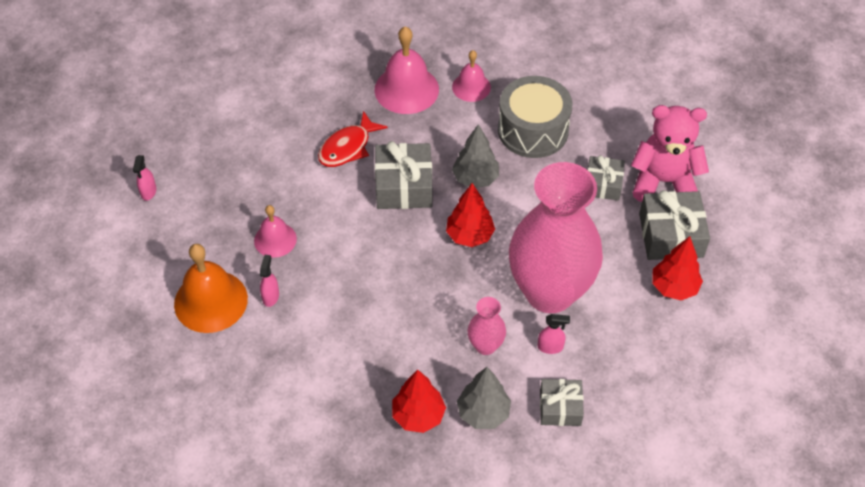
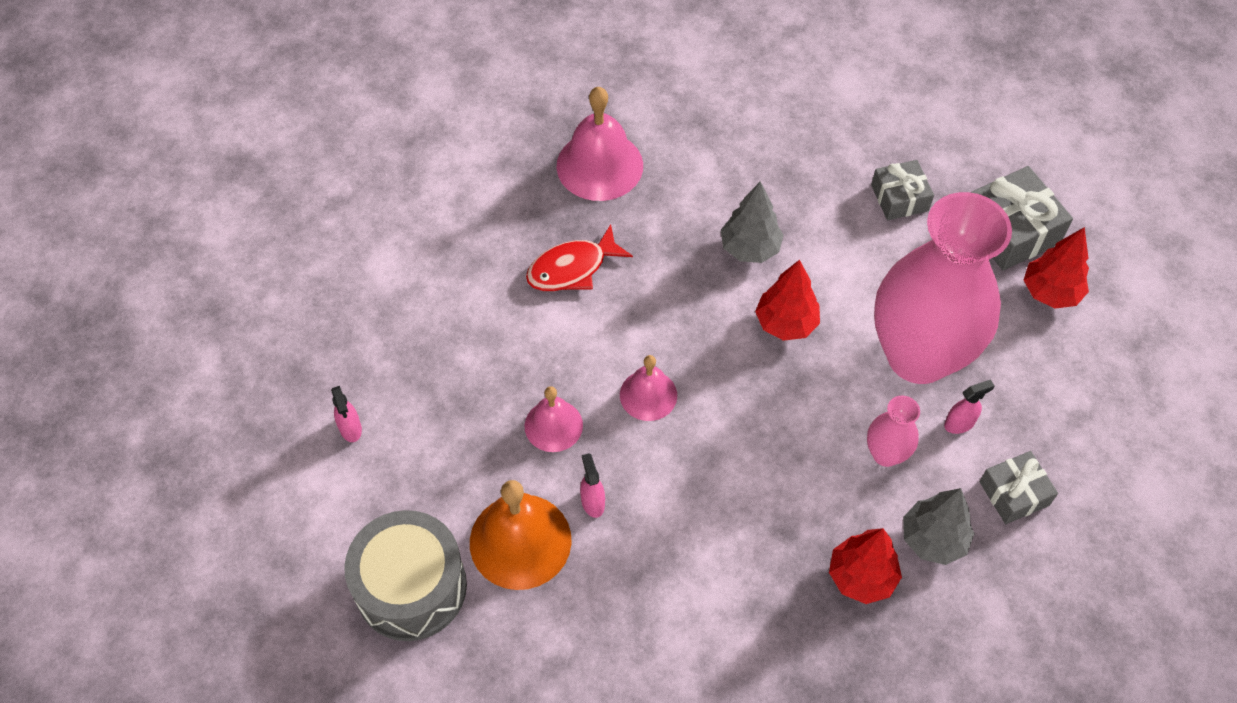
camera: 25 degrees left, 5 degrees up
red fish [318,111,388,167] -> red fish turned 45 degrees clockwise [526,224,633,291]
grey gift [375,141,432,209] -> none
pink bell [452,50,491,102] -> pink bell moved to [620,355,677,421]
grey drum [498,76,572,158] -> grey drum moved to [344,510,467,641]
pink teddy bear [631,105,709,202] -> none

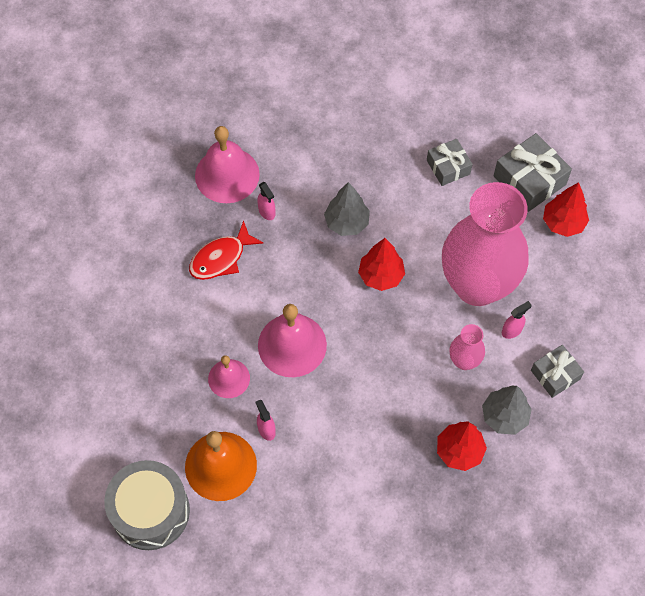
camera: 10 degrees left, 5 degrees up
pink spray bottle [331,386,362,442] -> pink spray bottle moved to [257,182,275,220]
pink bell [620,355,677,421] -> pink bell [258,304,327,377], size x1.66

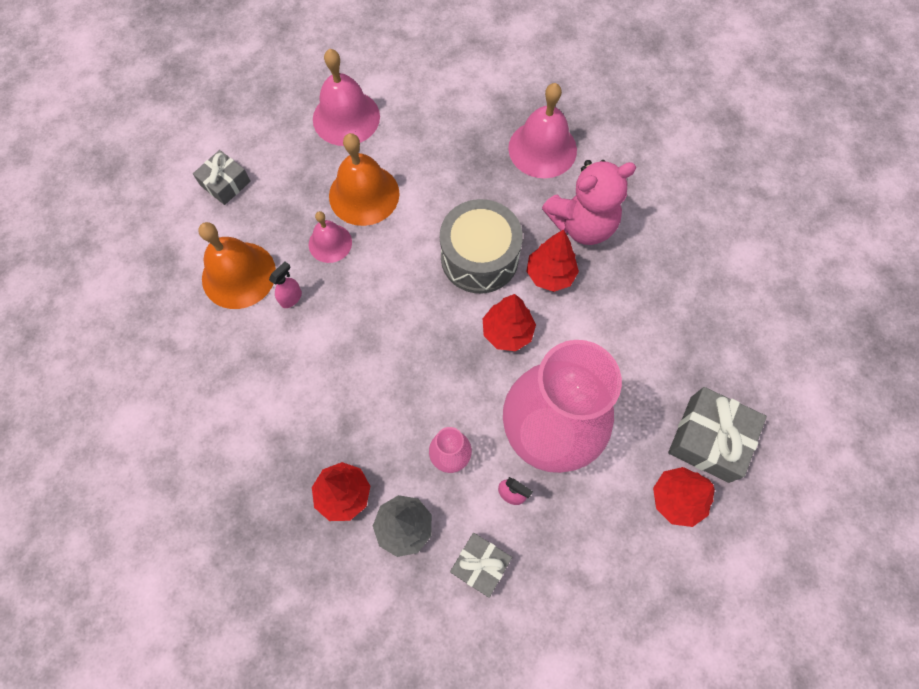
camera: 65 degrees right, 5 degrees up
grey drum [104,460,190,550] -> grey drum moved to [440,199,523,293]
red fish [189,220,264,280] -> none
pink spray bottle [257,182,275,220] -> none
pink bell [258,304,327,377] -> pink bell moved to [313,49,380,146]
grey tree [324,182,370,236] -> red tree [526,229,579,292]
grey gift [427,139,473,186] -> grey gift moved to [193,150,251,205]
none -> orange bell [329,133,400,226]
none -> pink teddy bear [542,160,636,245]

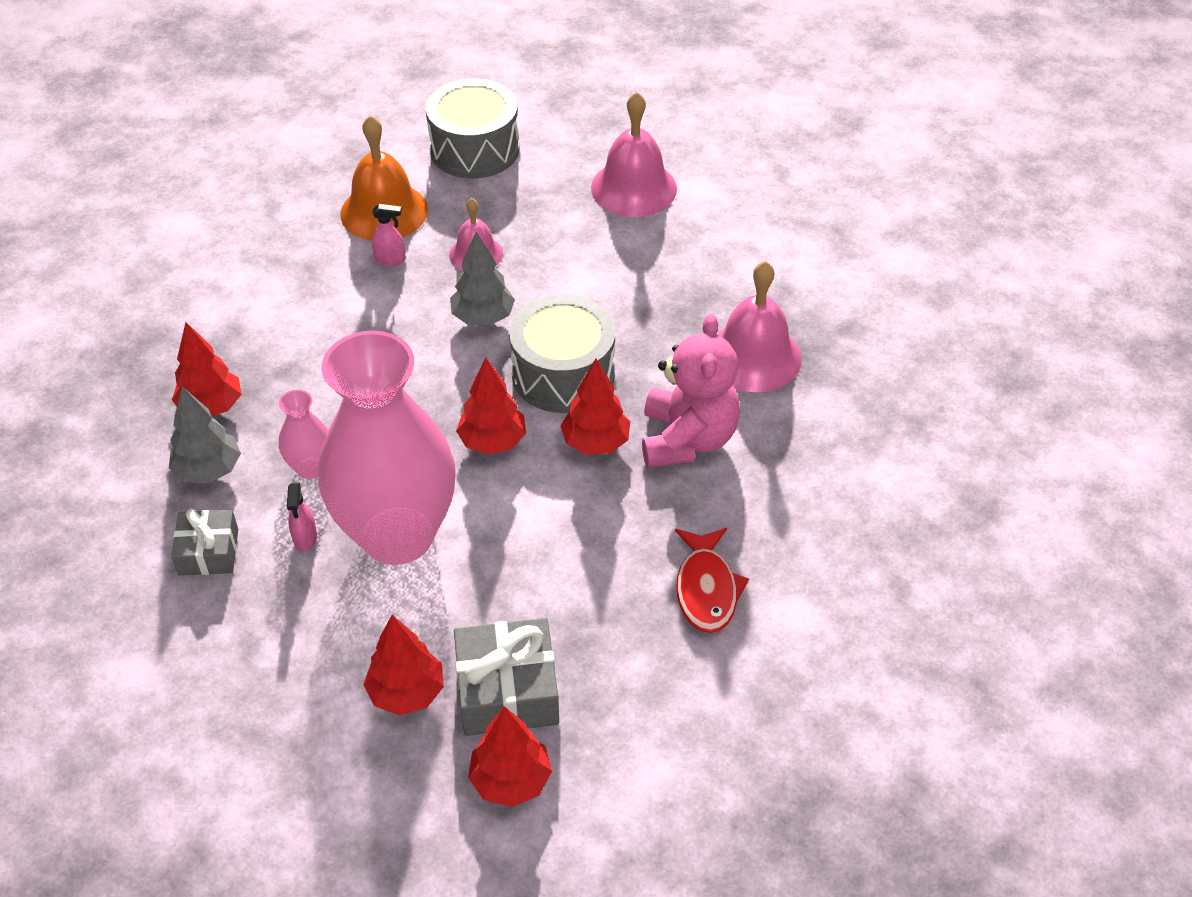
camera: 55 degrees right, 20 degrees down
grey gift [193,150,251,205] -> grey drum [426,78,520,179]
orange bell [329,133,400,226] -> none
pink teddy bear [542,160,636,245] -> pink teddy bear turned 120 degrees counterclockwise [642,314,740,468]
none -> grey tree [450,232,515,325]
none -> red tree [468,706,552,807]
none -> red fish [675,528,749,633]

